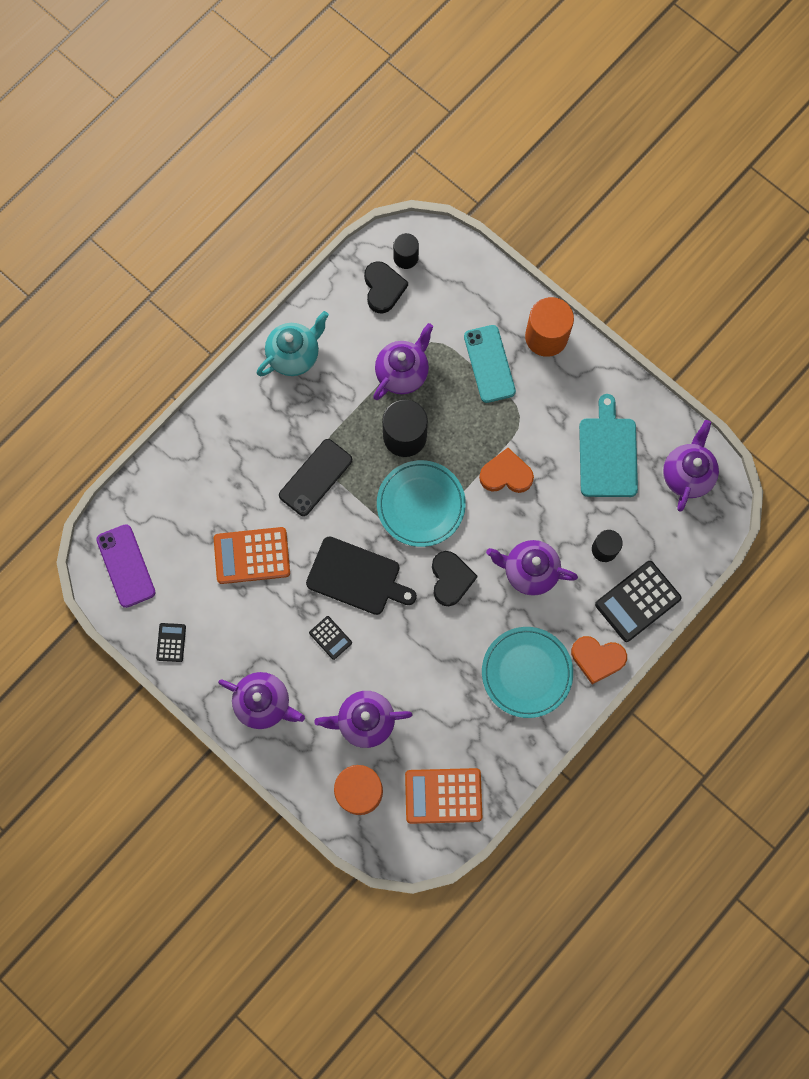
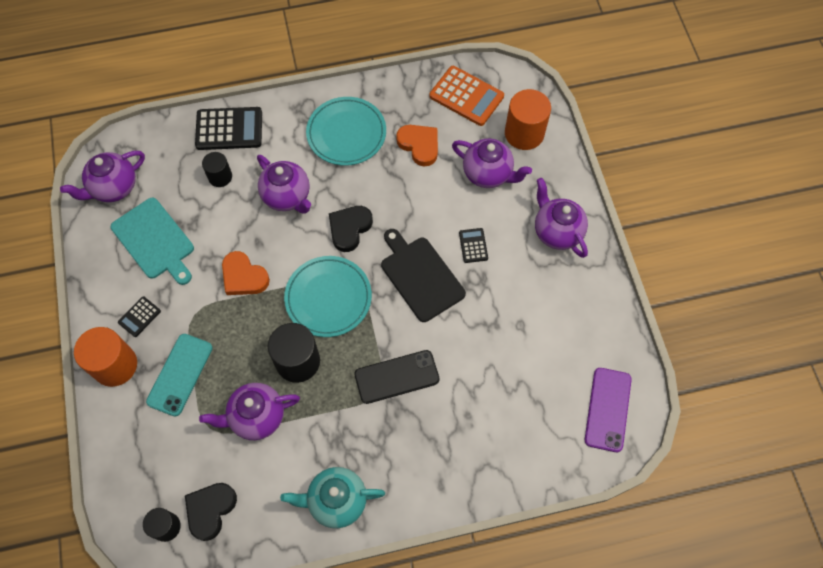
camera: 145 degrees left, 10 degrees down
black calculator [156,623,186,662] -> black calculator moved to [118,296,161,337]
orange calculator [214,527,290,584] -> none
orange heart [571,636,627,684] -> orange heart moved to [396,125,438,166]
turquoise cutting board [579,394,638,497] -> turquoise cutting board turned 75 degrees counterclockwise [111,198,194,285]

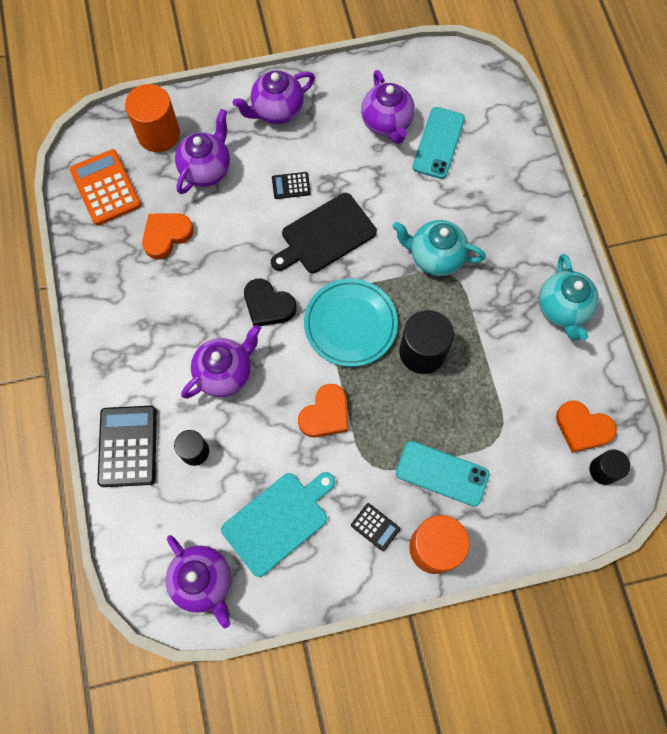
camera: 90 degrees left, 5 degrees up
black heart [185,483,237,541] -> orange heart [556,401,617,453]
purple teapot [199,383,300,440] -> purple teapot moved to [361,70,415,144]
turquoise plate [306,97,386,166] -> none
black phone [354,350,439,404] -> turquoise teapot [392,220,486,276]
orange calculator [429,66,504,126] -> orange calculator turned 60 degrees counterclockwise [70,149,141,225]
purple phone [585,368,632,452] -> none
none -> turquoise phone [413,107,465,179]

